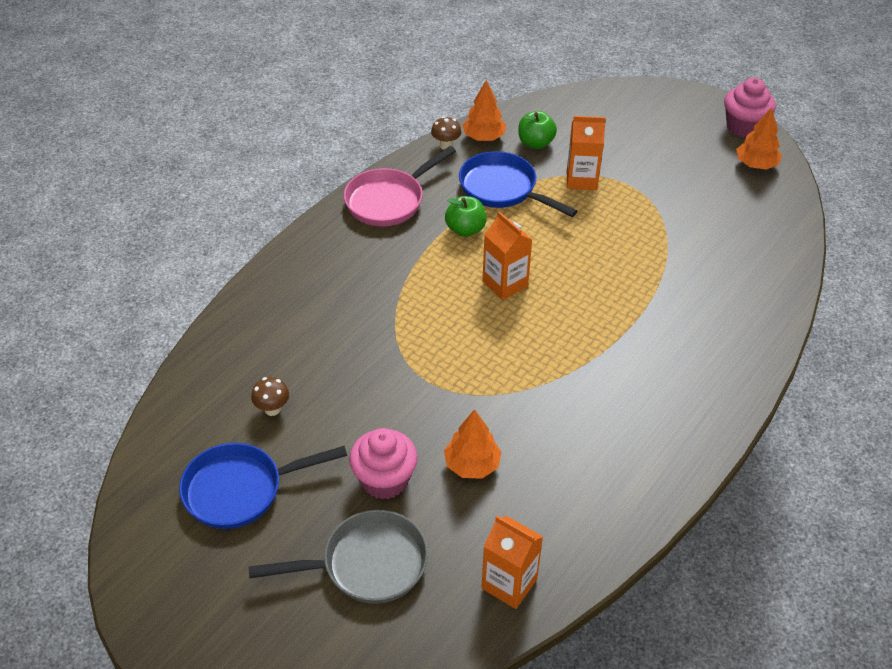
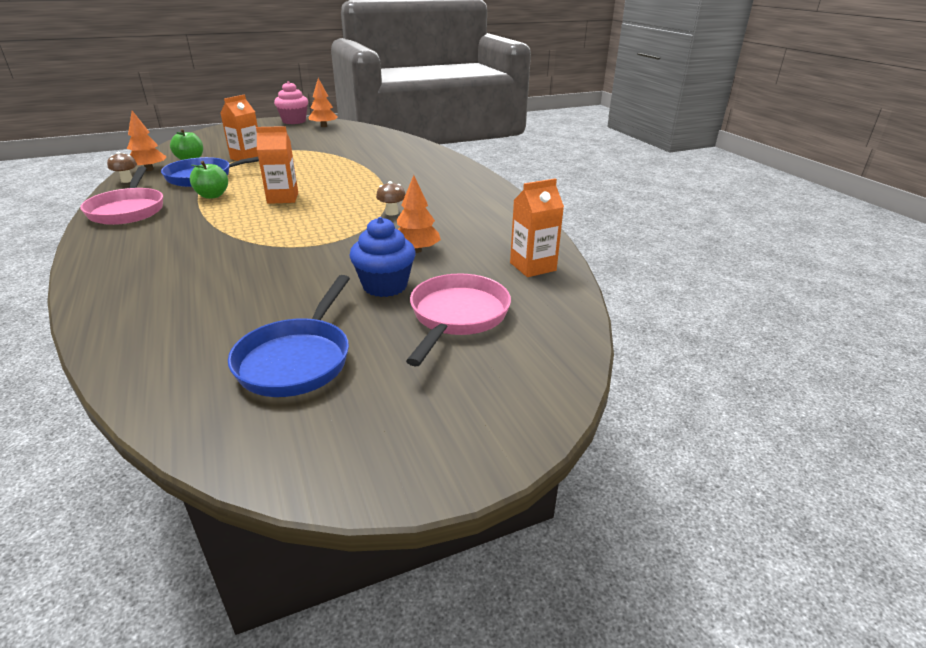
camera: 60 degrees left, 15 degrees down
grey pan [249,510,428,604] -> pink pan [406,273,511,367]
brown mushroom [251,377,289,416] -> brown mushroom moved to [376,181,406,216]
pink cupcake [349,428,418,499] -> blue cupcake [349,217,415,297]

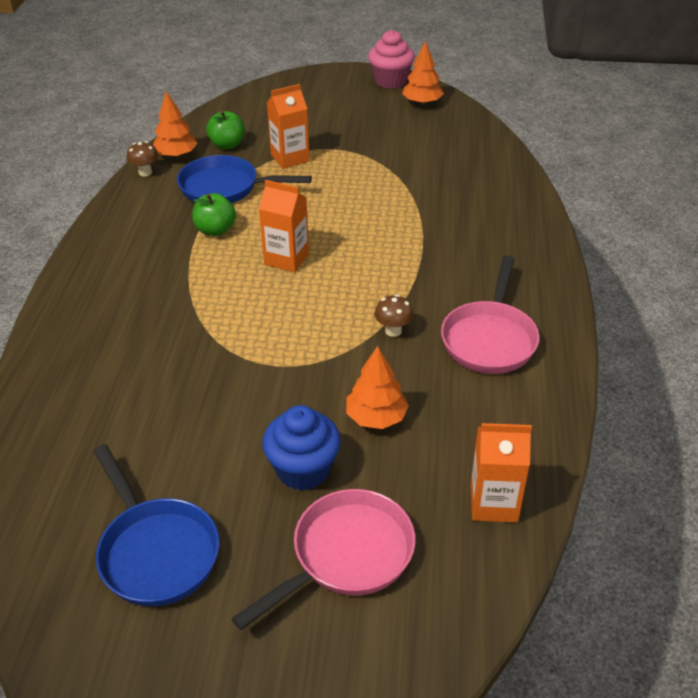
camera: 30 degrees right, 10 degrees up
pink pan [80,166,163,225] -> pink pan moved to [441,256,540,374]
blue pan [228,275,350,397] -> blue pan turned 75 degrees counterclockwise [93,444,220,606]

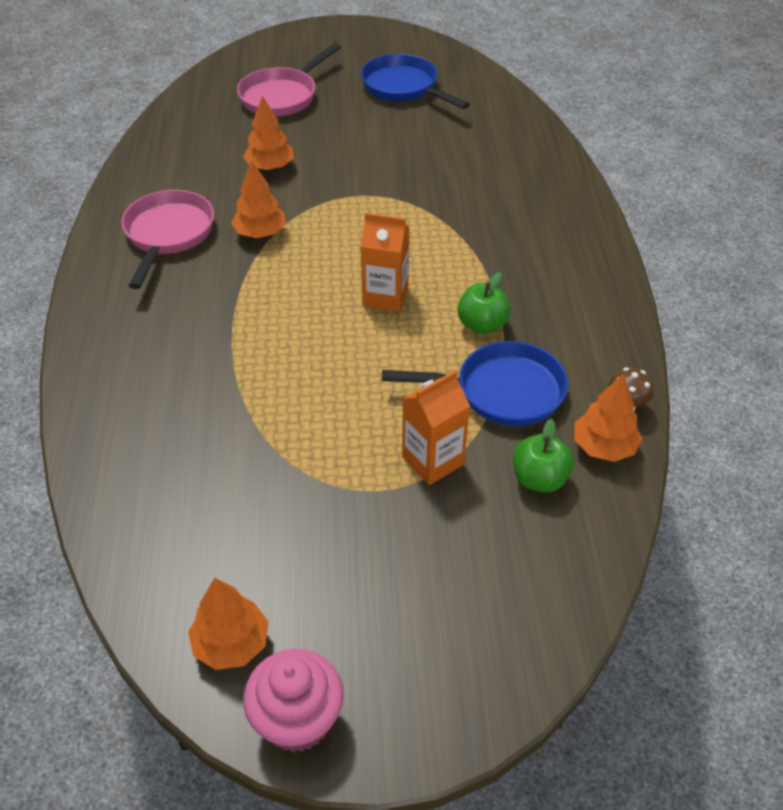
camera: 170 degrees right, 5 degrees up
blue cupcake [262,405,341,490] -> none
brown mushroom [375,294,414,337] -> orange tree [231,160,286,238]
orange carton [470,423,532,523] -> none

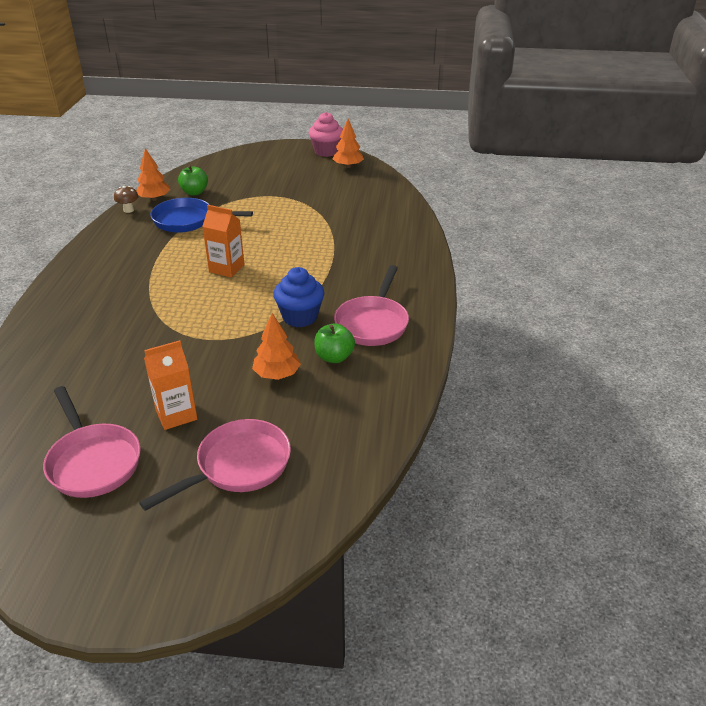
camera: 170 degrees left, 10 degrees down
orange tree [231,160,286,238] -> blue cupcake [273,267,324,327]
blue pan [361,54,470,109] -> pink pan [43,386,141,498]
orange carton [402,370,470,485] -> orange carton moved to [144,340,197,430]
green apple [458,272,511,334] -> green apple moved to [314,323,355,363]

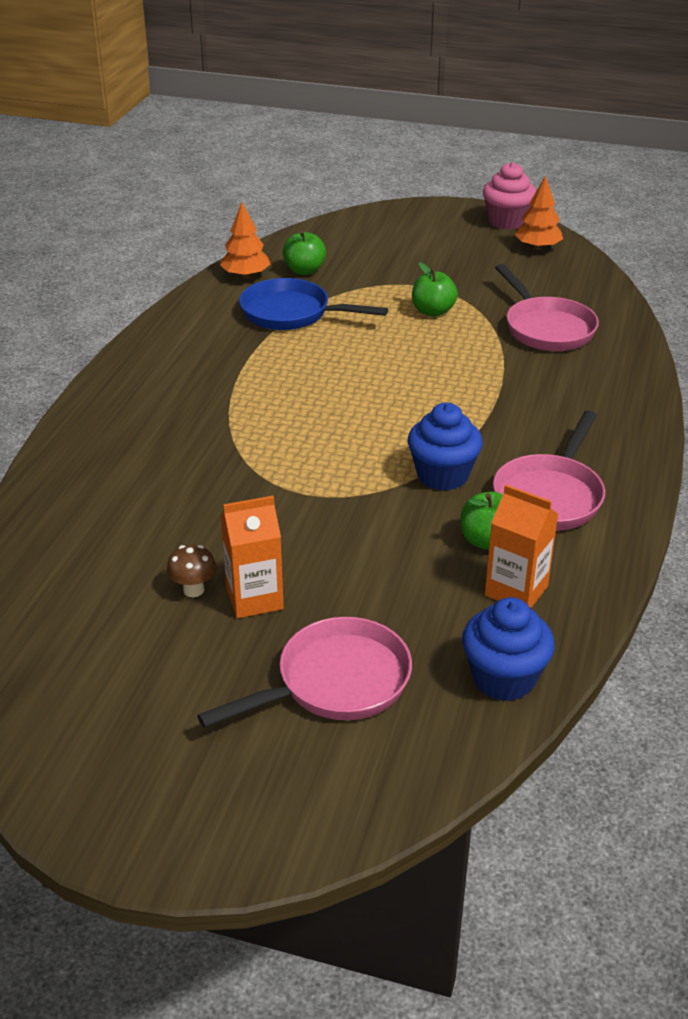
camera: 10 degrees right, 0 degrees up
pink pan [43,386,141,498] -> pink pan moved to [495,264,599,351]
brown mushroom [114,186,139,213] -> brown mushroom moved to [167,545,217,597]
orange carton [202,205,245,278] -> orange carton moved to [485,485,558,609]
orange tree [252,313,301,380] -> none
none -> green apple [412,262,458,317]
none -> blue cupcake [462,597,555,701]

